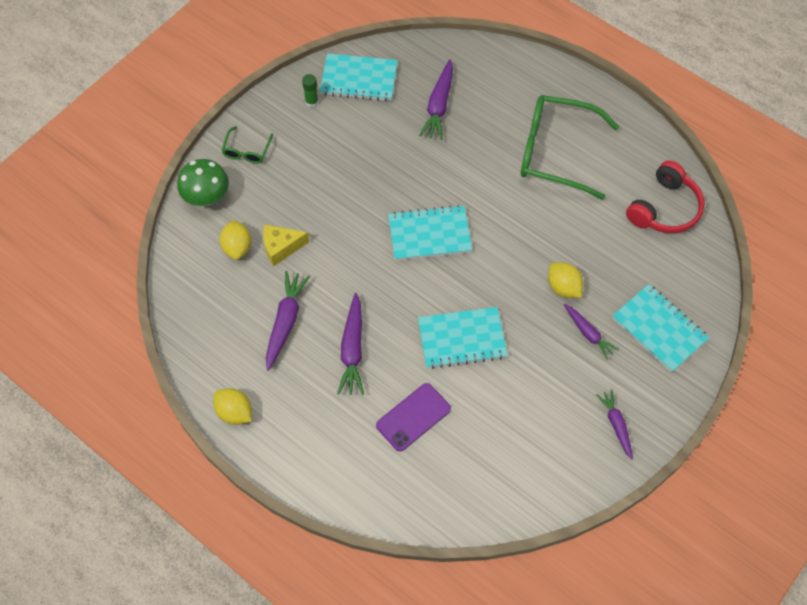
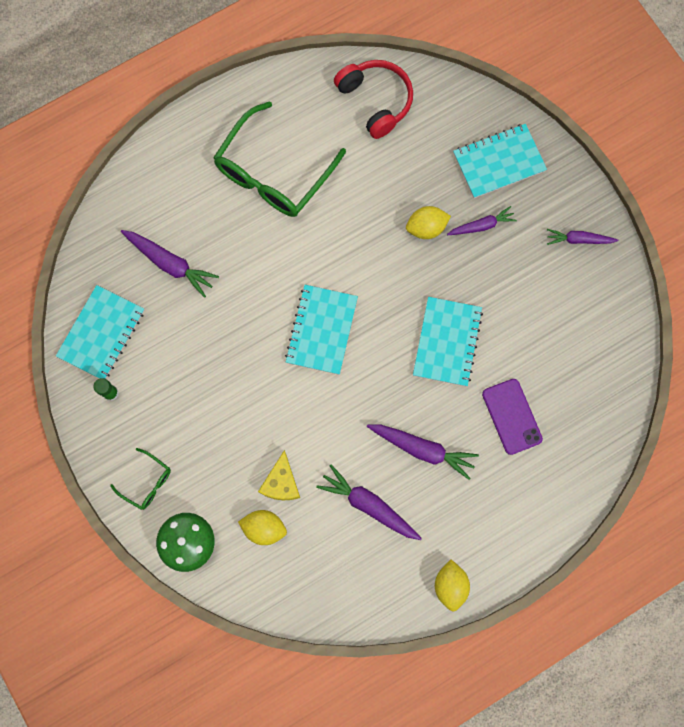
camera: 70 degrees left, 15 degrees up
yellow lemon [213,388,252,425] -> yellow lemon turned 60 degrees counterclockwise [435,560,470,612]

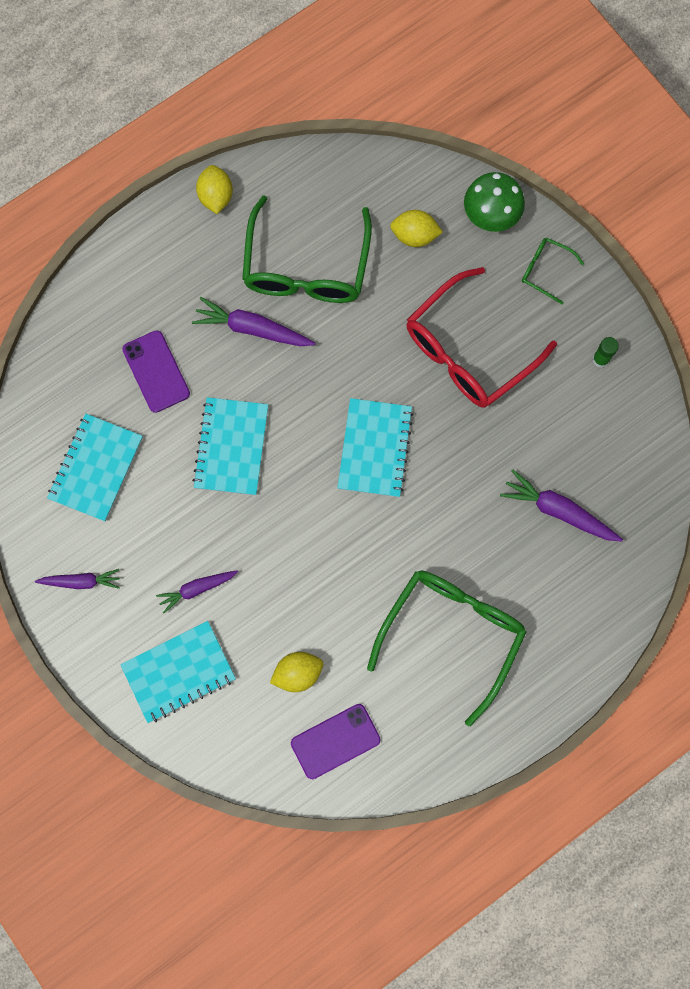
camera: 175 degrees right, 0 degrees up
turquoise notebook [56,285,145,379] -> turquoise notebook moved to [47,414,143,521]
yellow cheese [258,450,300,500] -> none
purple carrot [316,465,422,540] -> green glasses [242,195,372,303]
red headphones [334,60,413,139] -> purple phone [291,704,381,779]
yellow lemon [406,206,451,239] -> yellow lemon moved to [270,652,323,692]
none -> red glasses [407,267,557,408]

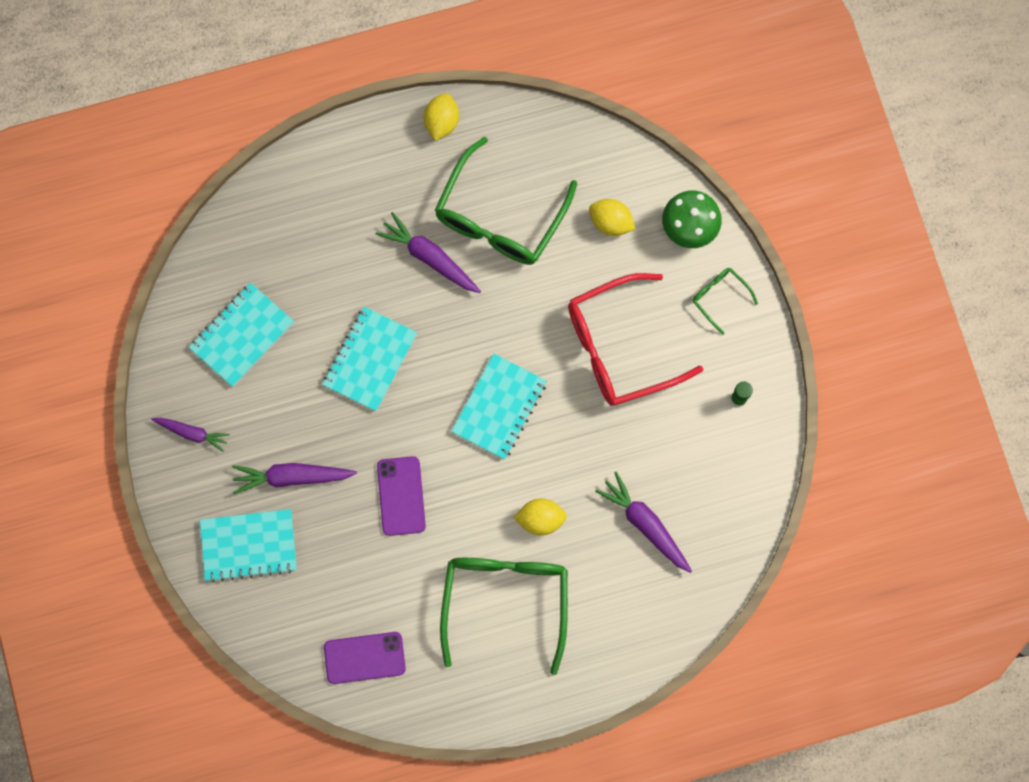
camera: 20 degrees right, 0 degrees up
purple phone [122,330,190,413] -> purple phone moved to [377,456,426,536]
purple carrot [156,570,238,613] -> purple carrot [232,463,357,494], size x1.54
yellow lemon [270,652,323,692] -> yellow lemon moved to [514,498,567,536]
green glasses [367,571,526,727] -> green glasses turned 45 degrees counterclockwise [440,558,568,675]

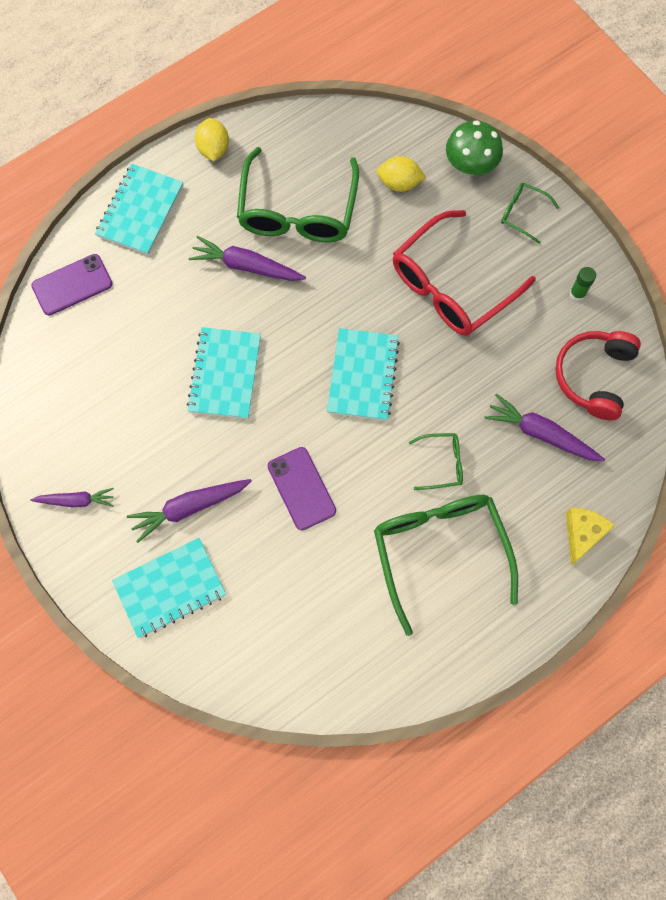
camera: 20 degrees left, 5 degrees down
turquoise notebook [189,283,294,387] -> turquoise notebook moved to [95,164,183,255]
purple phone [324,632,406,684] -> purple phone moved to [31,254,113,315]
yellow lemon [514,498,567,536] -> green glasses [409,433,463,490]
none -> red headphones [555,331,641,420]
none -> yellow cheese [566,508,615,566]

